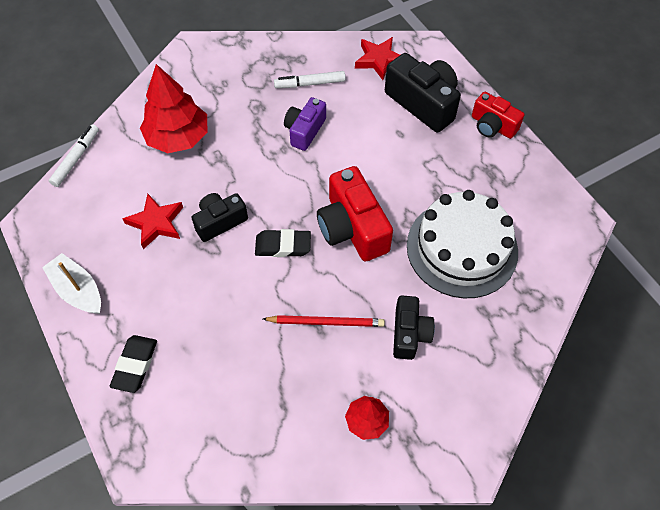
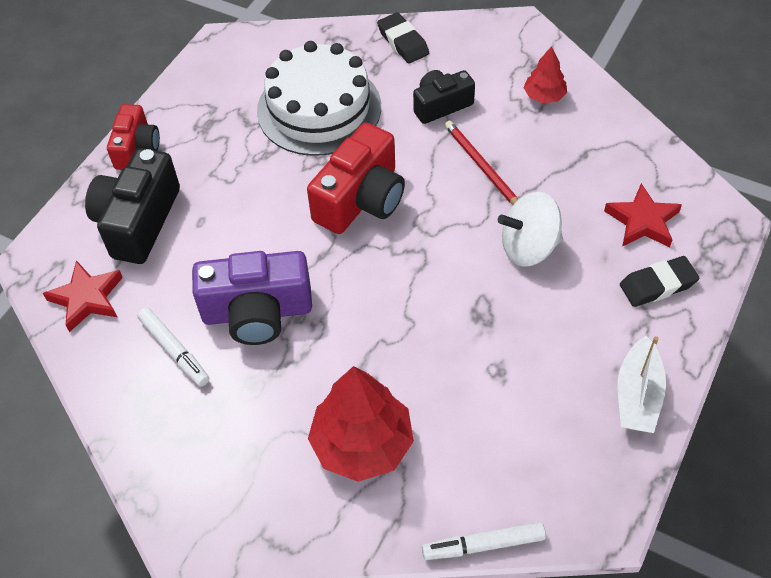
camera: 120 degrees left, 5 degrees down
red star [122,194,183,249] -> red star moved to [604,183,682,247]
black camera [192,193,248,242] -> none
black eraser [255,229,311,257] -> black eraser moved to [377,12,429,63]
purple camera [284,97,326,151] -> purple camera [192,251,312,345], size x1.61
none -> white spinning top [498,192,563,267]

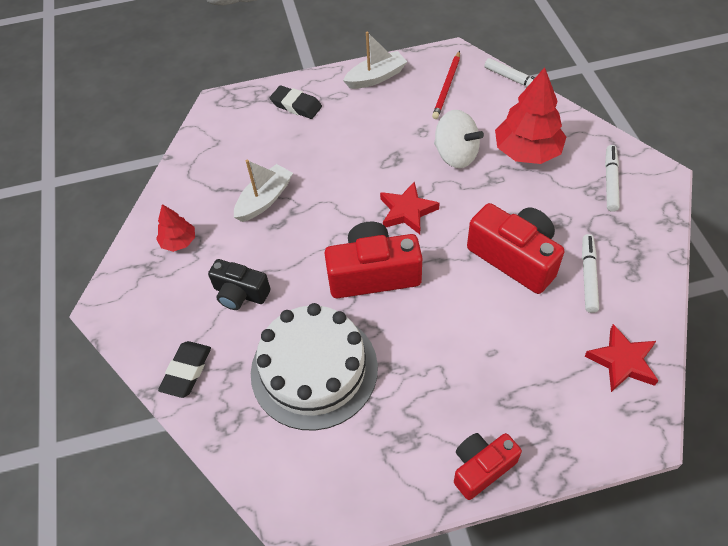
camera: 130 degrees left, 0 degrees up
black camera [85,148,180,264] -> none
purple camera [192,251,312,345] -> red camera [467,203,564,294]
red pencil [445,121,518,205] -> red pencil moved to [432,51,460,119]
white spinning top [498,192,563,267] -> white spinning top moved to [434,110,484,168]
red star [604,183,682,247] -> red star moved to [380,181,440,234]
none -> white boat [234,160,293,222]
none -> white marker [605,145,620,212]

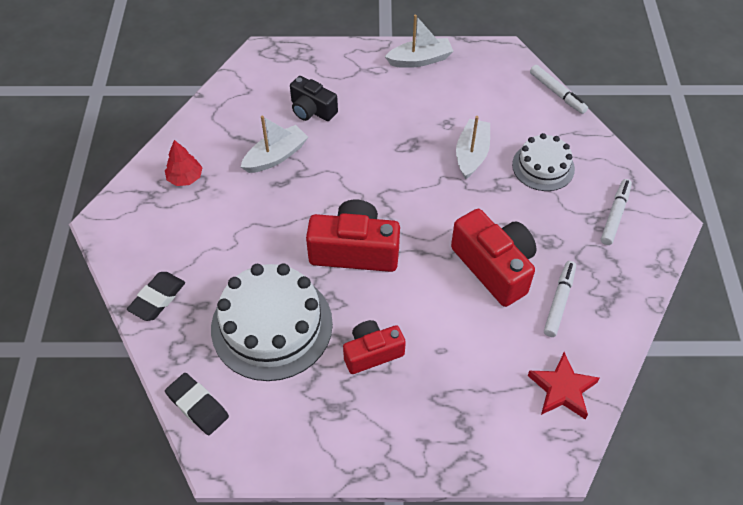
camera: 10 degrees right, 0 degrees up
black camera [208,259,271,310] -> black camera moved to [290,76,338,121]
black eraser [270,85,322,119] -> black eraser moved to [165,373,229,435]
red star [380,181,440,234] -> none
red pencil [432,51,460,119] -> none
white spinning top [434,110,484,168] -> white boat [456,116,490,179]
red camera [454,433,522,500] -> red camera moved to [343,320,406,374]
red tree [495,67,566,164] -> white cake [512,133,575,191]

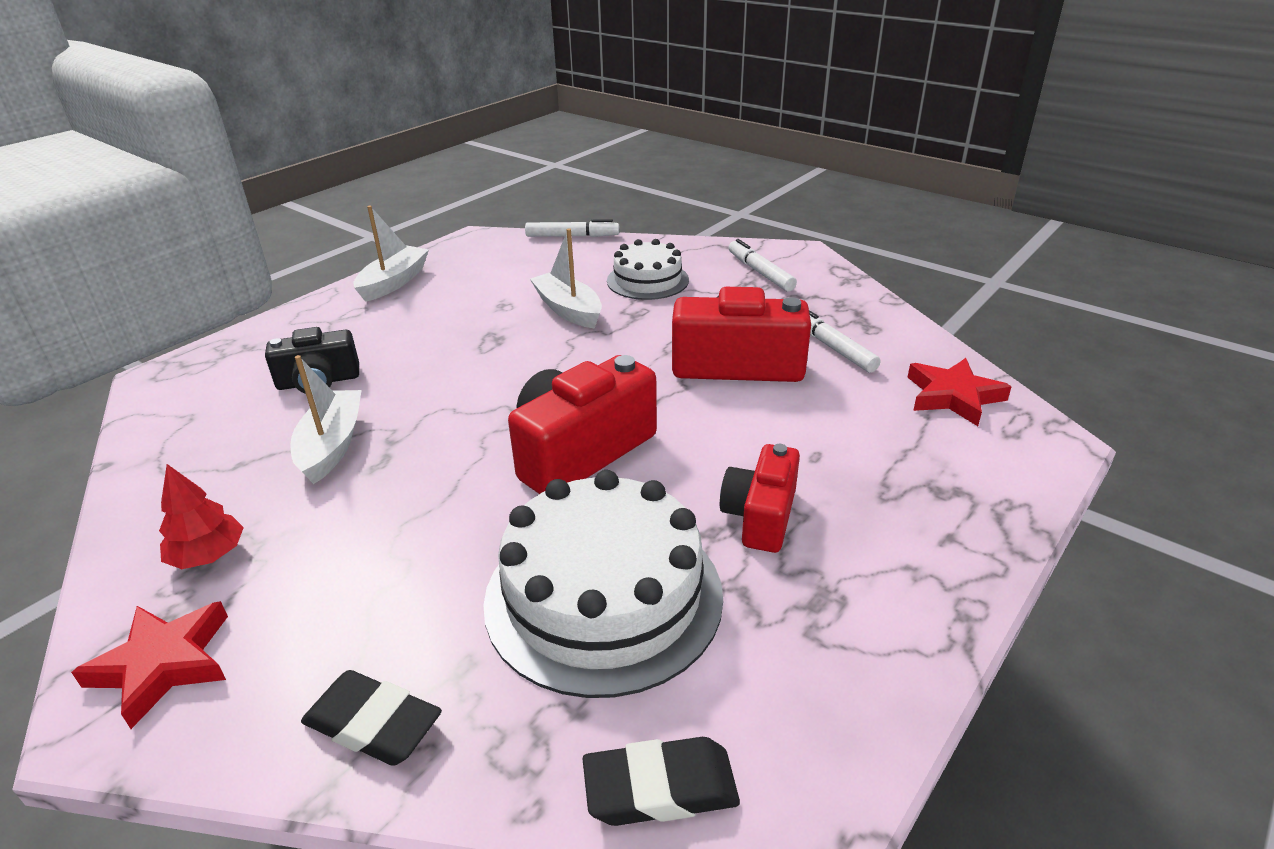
camera: 50 degrees left, 20 degrees down
black eraser [127,272,185,321] -> black eraser turned 45 degrees counterclockwise [301,670,442,766]
none -> red star [71,601,228,729]

